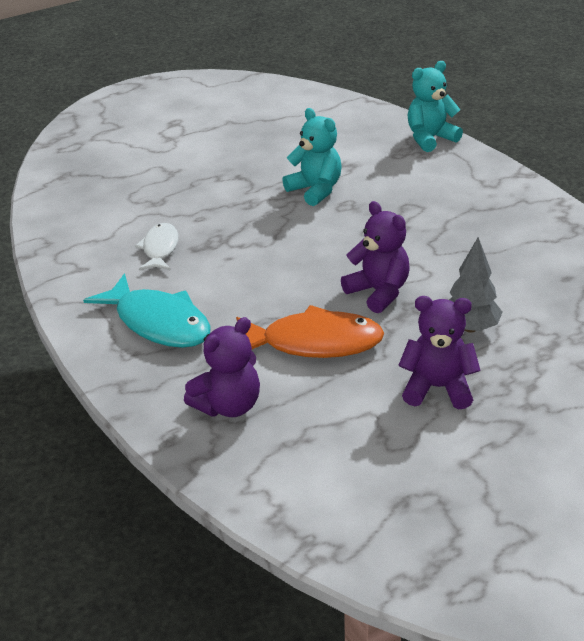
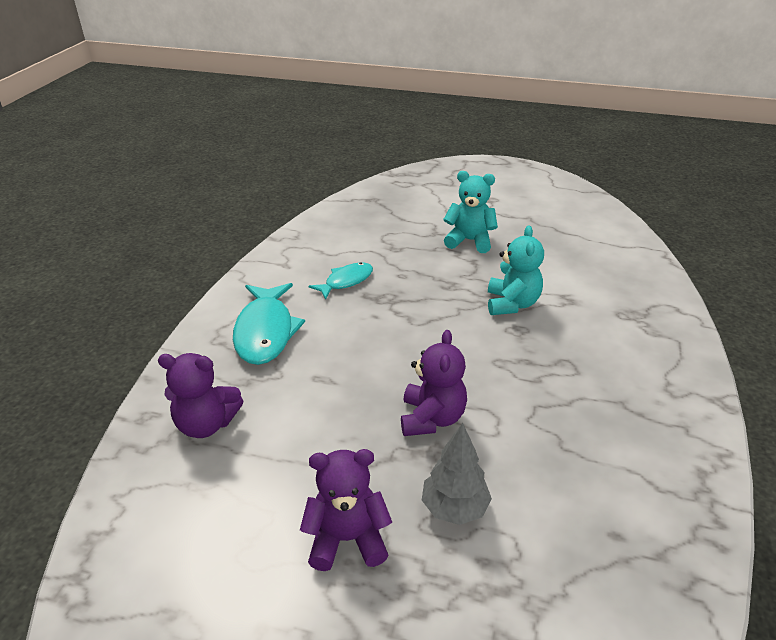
camera: 45 degrees right, 0 degrees up
white fish [135,223,179,270] -> turquoise fish [309,262,373,300]
orange fish [236,305,384,358] -> none
purple teddy bear [399,296,481,409] -> purple teddy bear turned 60 degrees counterclockwise [300,449,392,571]
turquoise teddy bear [407,61,463,152] -> turquoise teddy bear moved to [443,171,498,253]

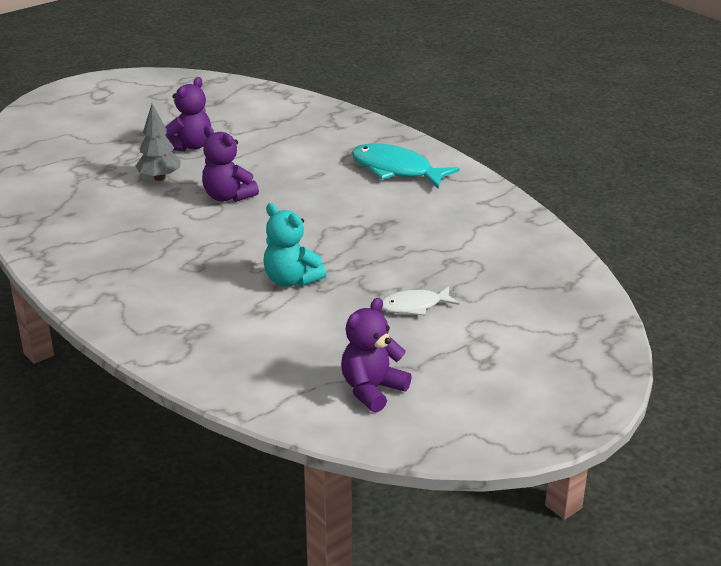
camera: 125 degrees right, 5 degrees down
purple teddy bear [158,353,244,438] -> purple teddy bear moved to [341,298,412,413]
turquoise fish [309,262,373,300] -> none
turquoise teddy bear [443,171,498,253] -> white fish [382,287,459,316]

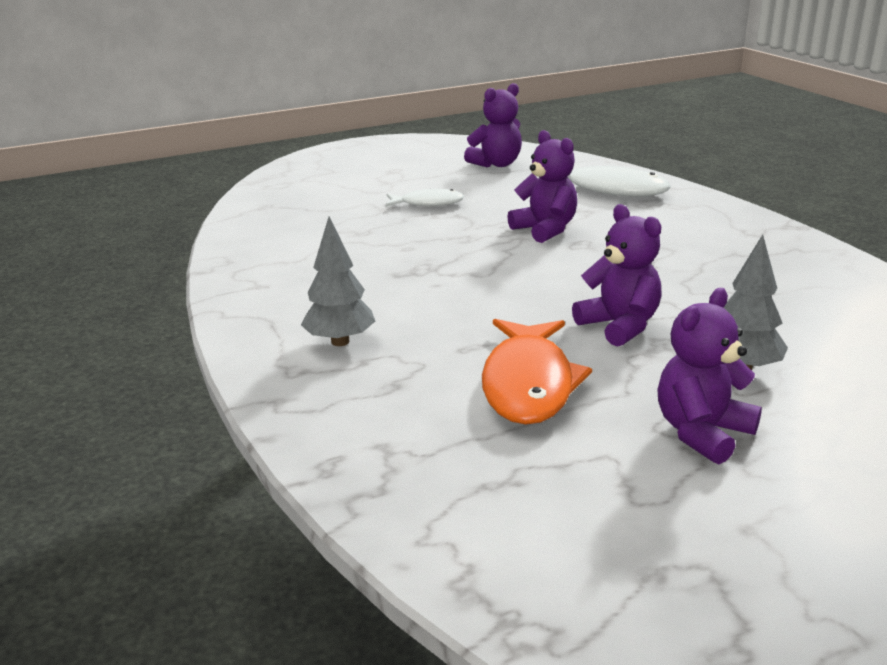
camera: 165 degrees left, 5 degrees down
turquoise teddy bear [264,203,326,287] -> purple teddy bear [508,130,577,243]
turquoise fish [352,143,460,188] -> grey tree [301,217,375,346]
none -> orange fish [482,319,592,425]
none -> white fish [538,166,670,197]

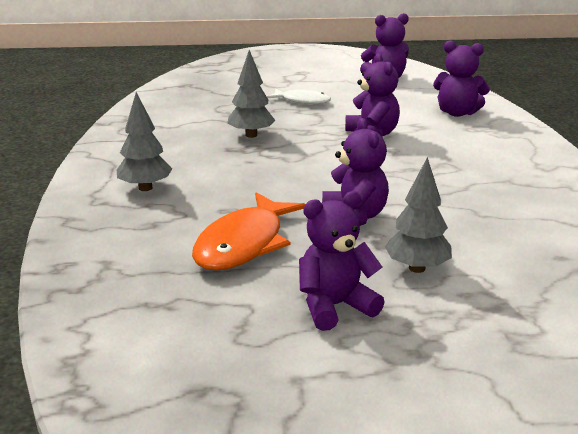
camera: 20 degrees right, 0 degrees up
white fish [538,166,670,197] -> purple teddy bear [433,40,490,117]
none -> grey tree [227,50,275,138]

